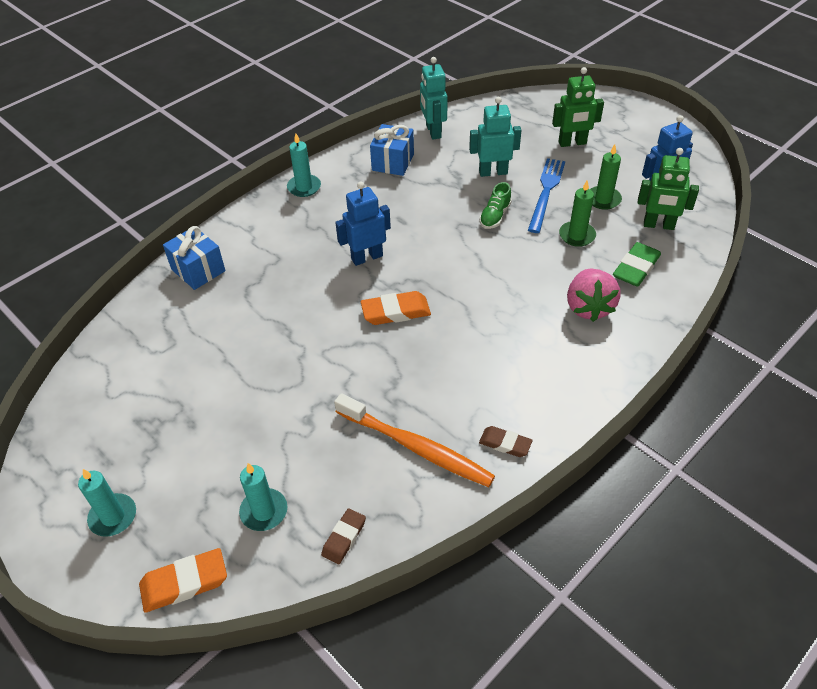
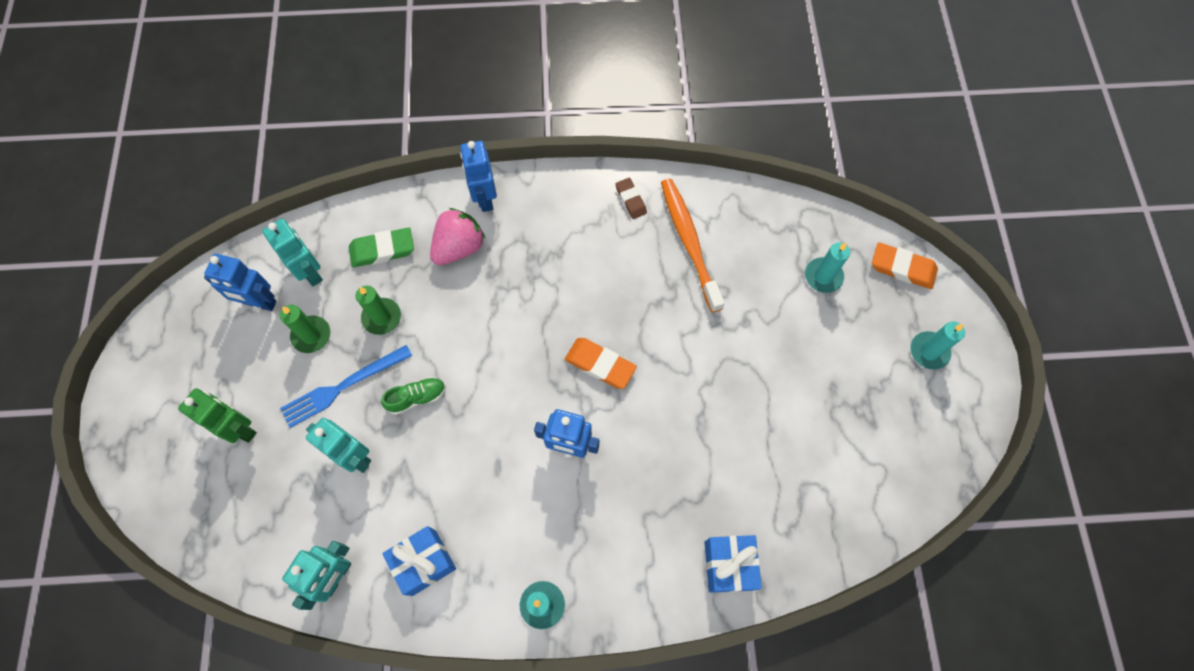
camera: 140 degrees left, 20 degrees up
brown eraser [321,508,366,564] -> none
green robot [638,148,699,230] -> turquoise robot [262,219,323,286]
none -> blue robot [460,141,497,212]

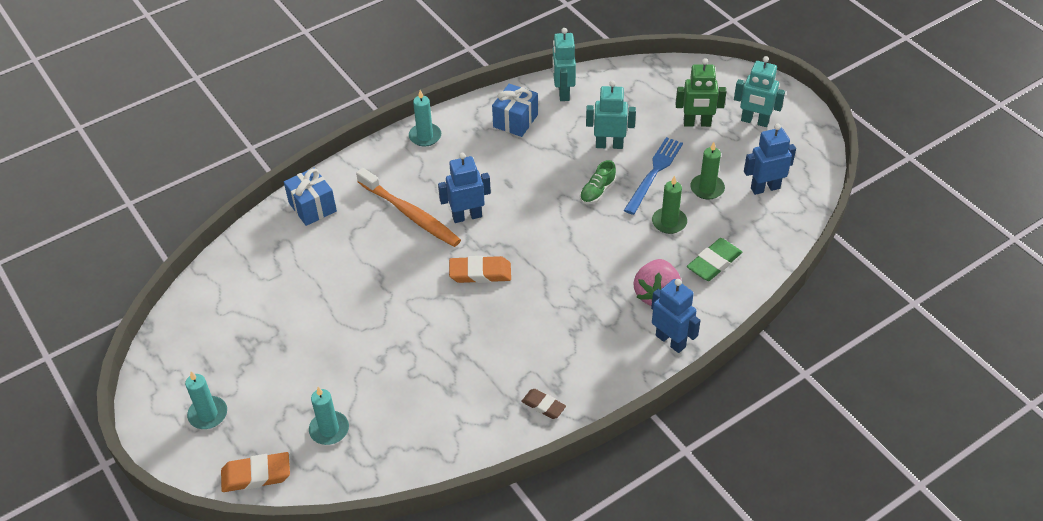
camera: 150 degrees right, 20 degrees down
turquoise robot [262,219,323,286] -> turquoise robot moved to [734,56,785,127]
orange toothbrush [661,179,725,312] -> orange toothbrush moved to [356,168,461,247]

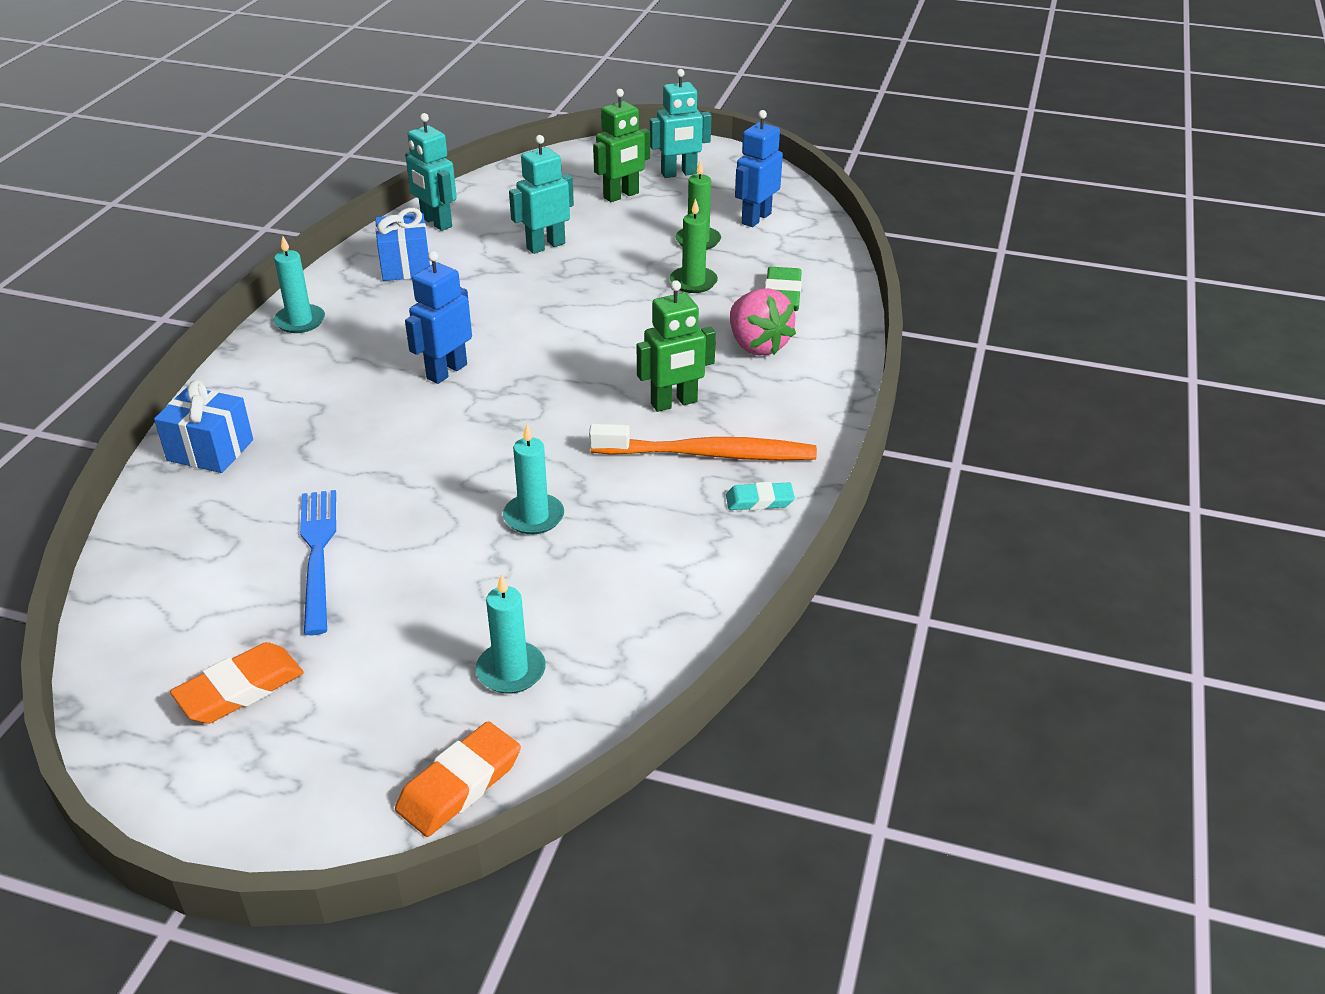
camera: 40 degrees left, 10 degrees down
turquoise candle [185,371,227,429] -> turquoise candle moved to [503,424,564,534]
orange toothbrush [356,168,461,247] -> orange toothbrush moved to [589,424,817,461]
orange eraser [449,256,511,283] -> orange eraser moved to [170,642,304,724]
brown eraser [521,389,566,419] -> turquoise eraser [726,482,795,510]
green shoe [580,160,616,204] -> none
blue fork [624,137,683,215] -> blue fork moved to [300,490,336,635]
blue robot [651,279,701,353] -> none
none -> green robot [637,280,716,412]

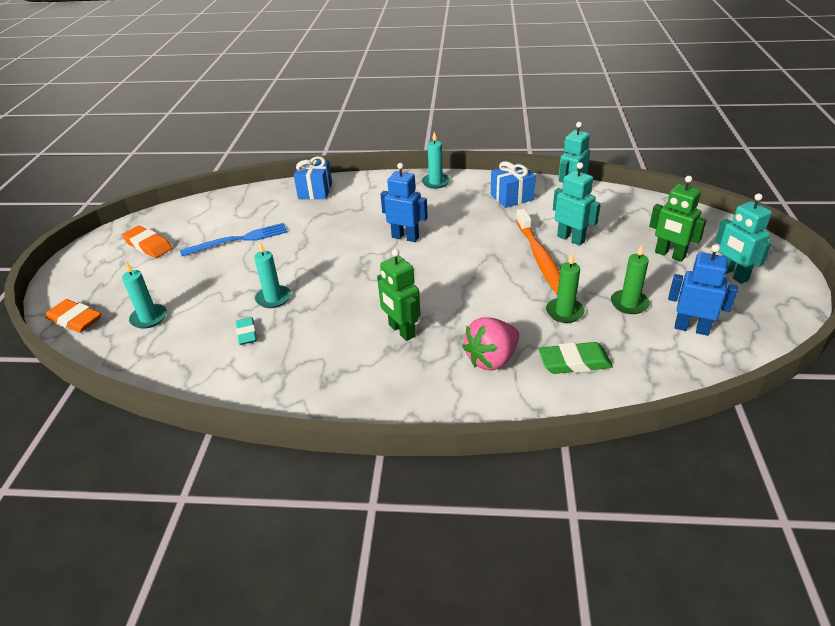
camera: 80 degrees right, 0 degrees up
orange toothbrush [589,424,817,461] -> orange toothbrush moved to [516,209,560,295]
turquoise eraser [726,482,795,510] -> turquoise eraser moved to [236,317,257,345]

